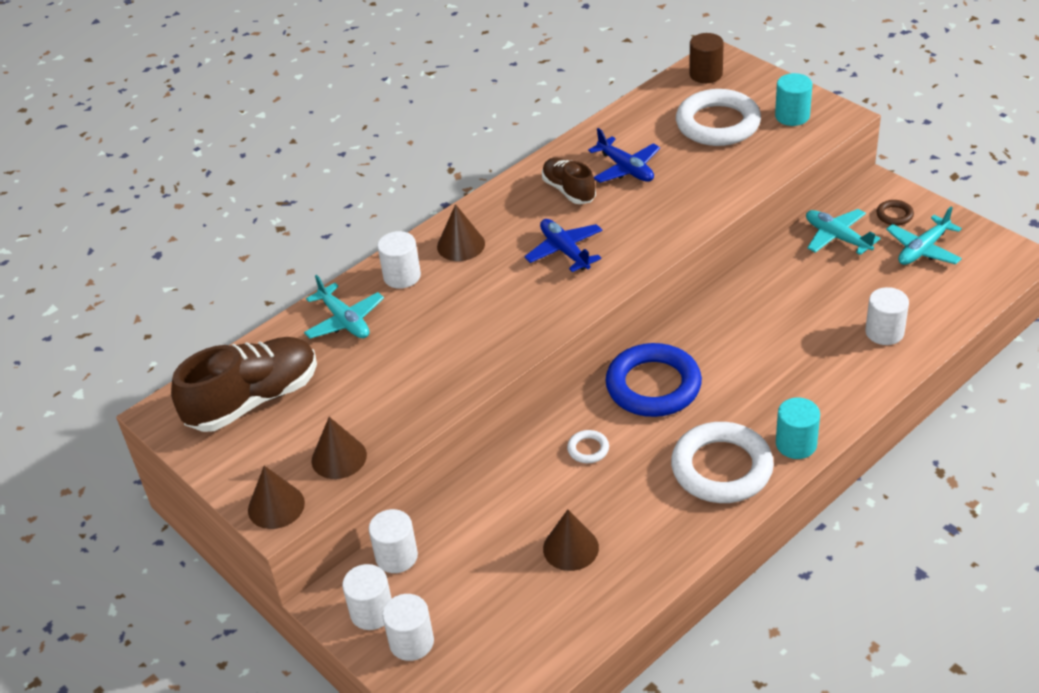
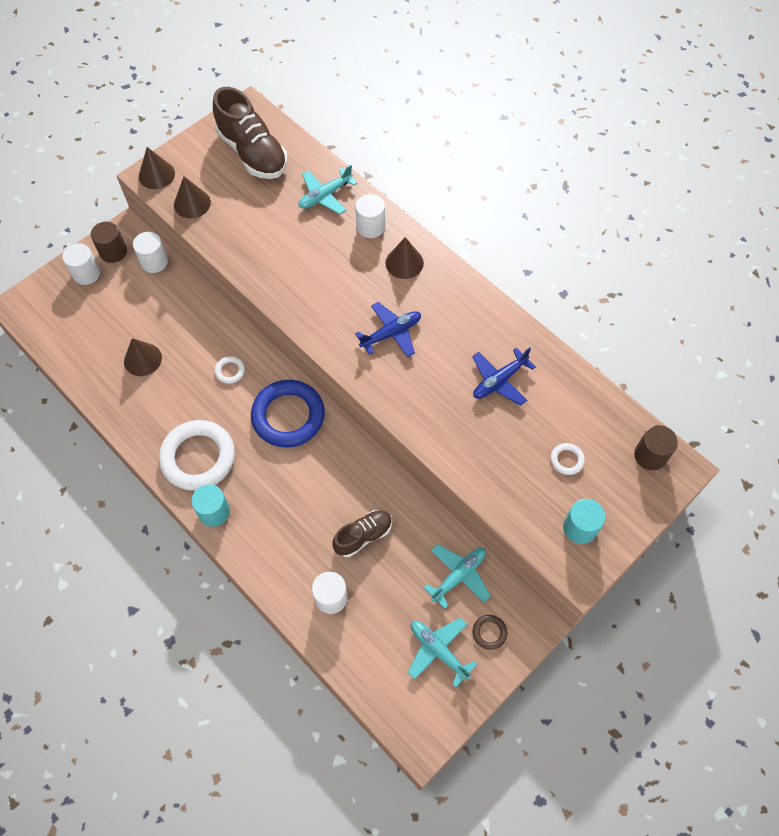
camera: 85 degrees right, 20 degrees up
white cylinder [342,564,392,630] -> brown cylinder [91,222,127,263]
brown shoe [542,158,596,204] -> brown shoe moved to [332,510,392,557]
white ring [676,89,761,146] -> white ring [551,443,585,475], size x0.42

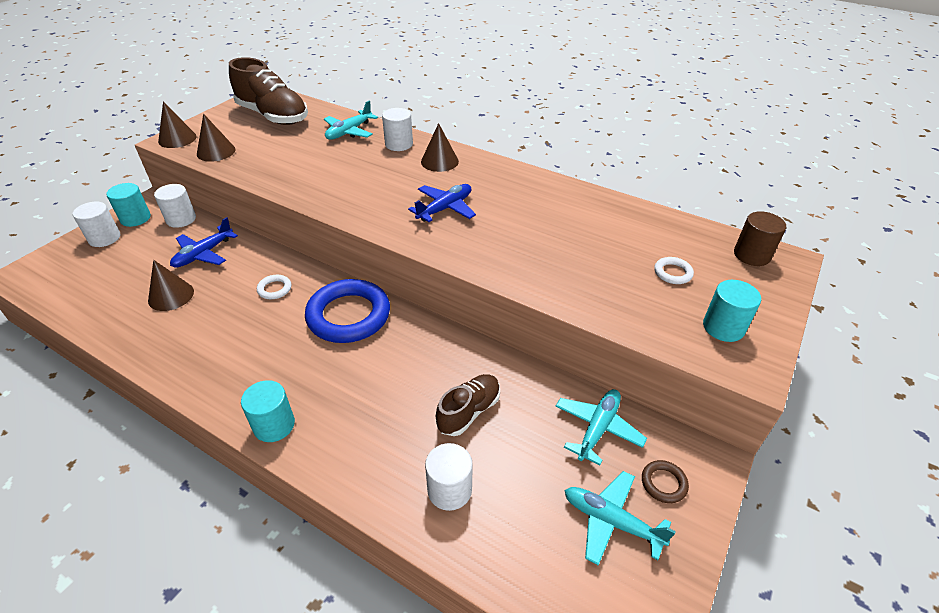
camera: 15 degrees left, 20 degrees down
brown cylinder [91,222,127,263] -> turquoise cylinder [106,183,151,227]
white ring [159,420,235,491] -> none
blue plane [472,347,536,406] -> blue plane moved to [170,217,238,268]

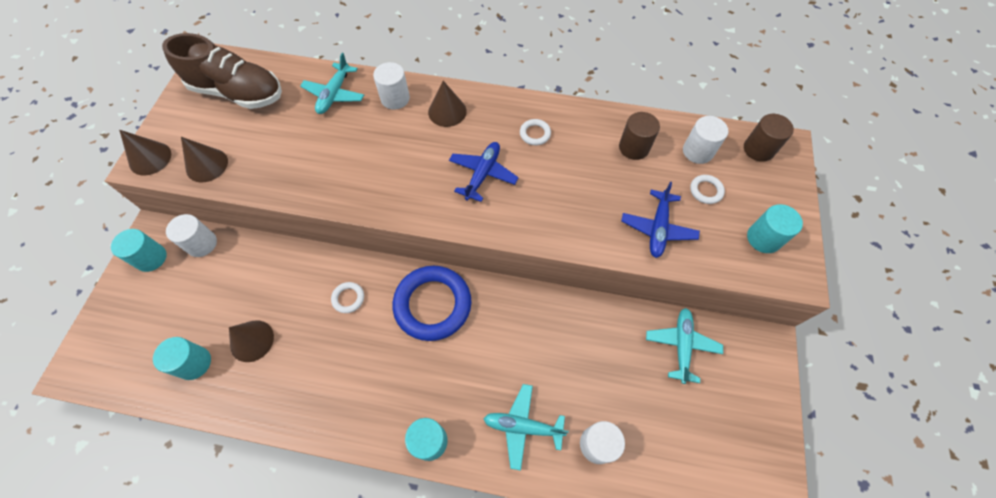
camera: 20 degrees left, 20 degrees up
white cylinder [73,202,120,247] -> white cylinder moved to [683,116,728,164]
blue plane [170,217,238,268] -> blue plane moved to [621,182,700,258]
brown shoe [436,374,500,436] -> none
turquoise plane [564,471,676,565] -> turquoise plane moved to [483,384,569,471]
brown ring [642,460,689,503] -> none
none -> turquoise cylinder [153,337,211,380]
none -> white ring [520,119,551,145]
none -> brown cylinder [619,112,660,160]

